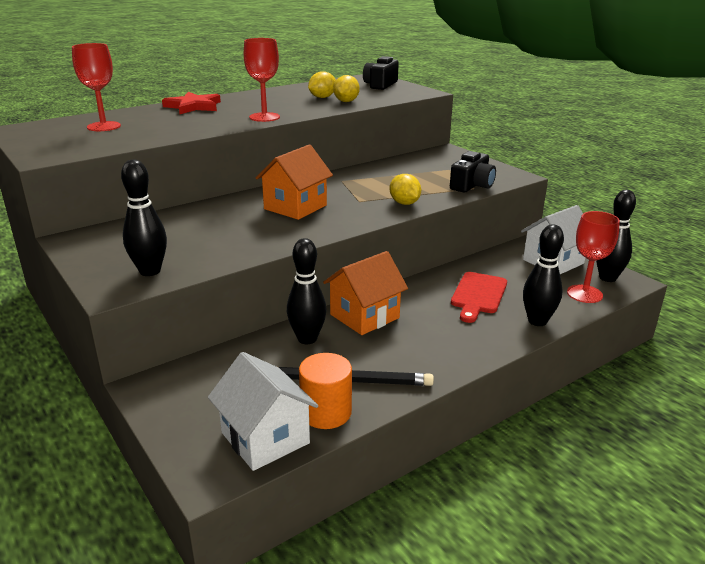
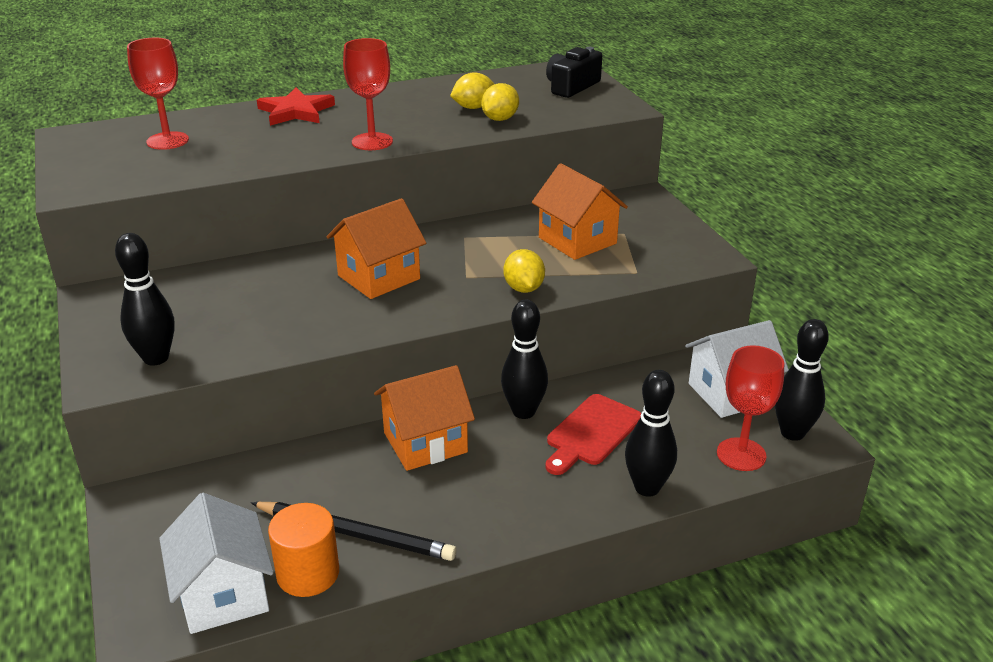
camera: 15 degrees right, 5 degrees up
black bowling pin [287,238,326,344] -> black bowling pin moved to [501,300,548,419]
black camera [450,151,496,193] -> none
none -> orange house [532,163,628,260]

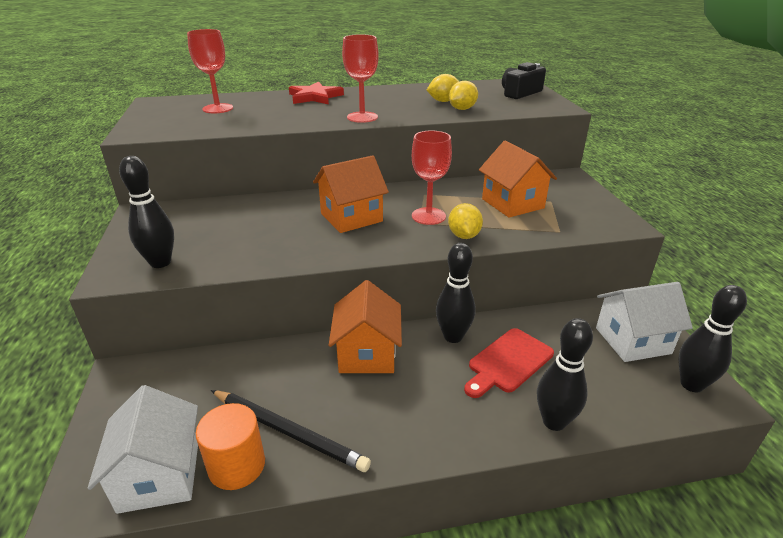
camera: 10 degrees right, 0 degrees up
orange house [374,365,475,471] -> orange house turned 75 degrees counterclockwise [329,280,402,373]
red goblet [717,345,784,471] -> red goblet moved to [412,130,452,225]

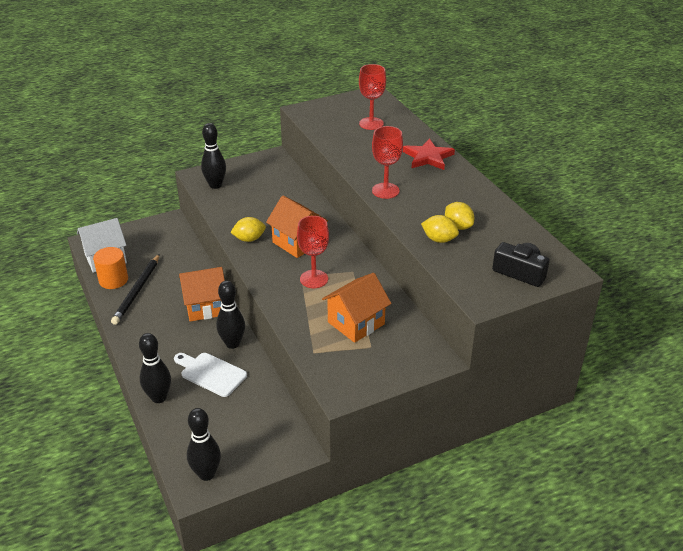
camera: 75 degrees right, 5 degrees up
yellow lemon [448,203,483,239] -> yellow lemon moved to [230,217,266,242]
red cutting board [464,328,554,398] -> white cutting board [174,353,247,397]
white house [596,282,693,362] -> none

